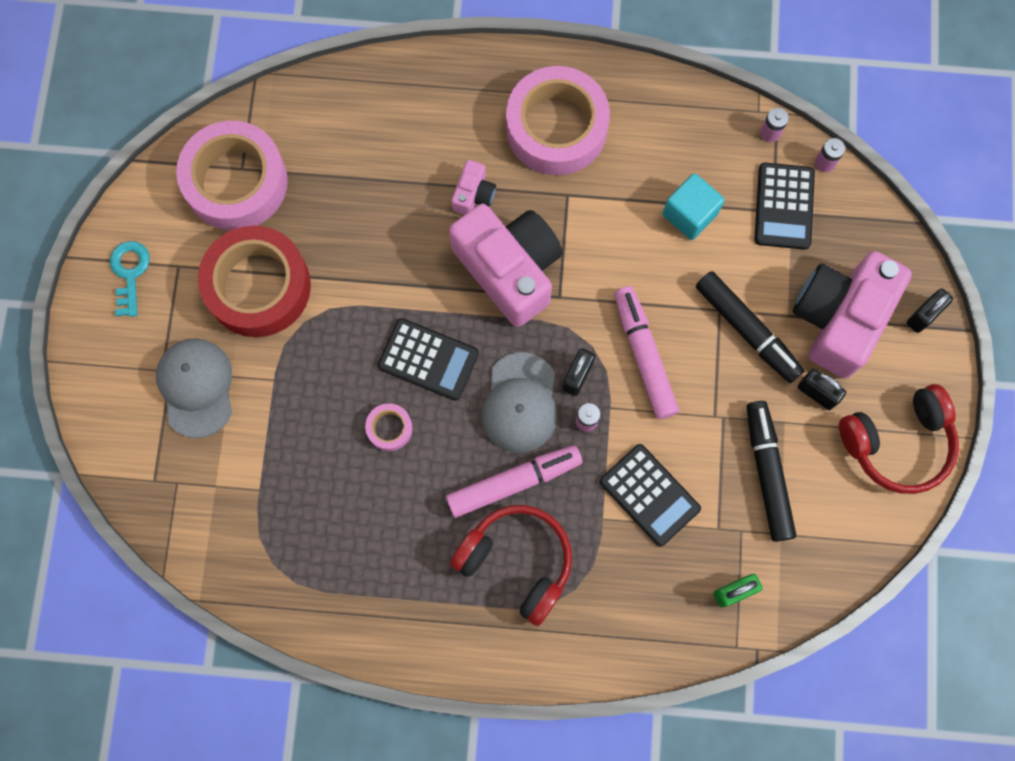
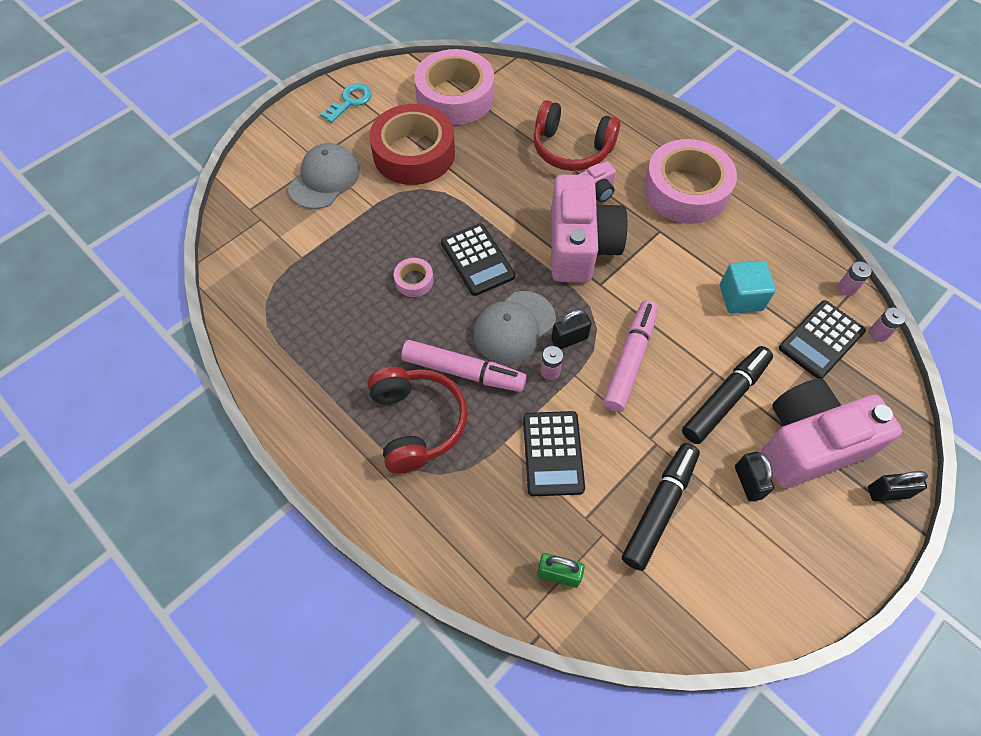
camera: 40 degrees right, 15 degrees down
black marker [696,271,804,383] -> black marker turned 135 degrees counterclockwise [682,346,773,444]
red headphones [839,384,959,494] -> red headphones moved to [533,100,621,171]

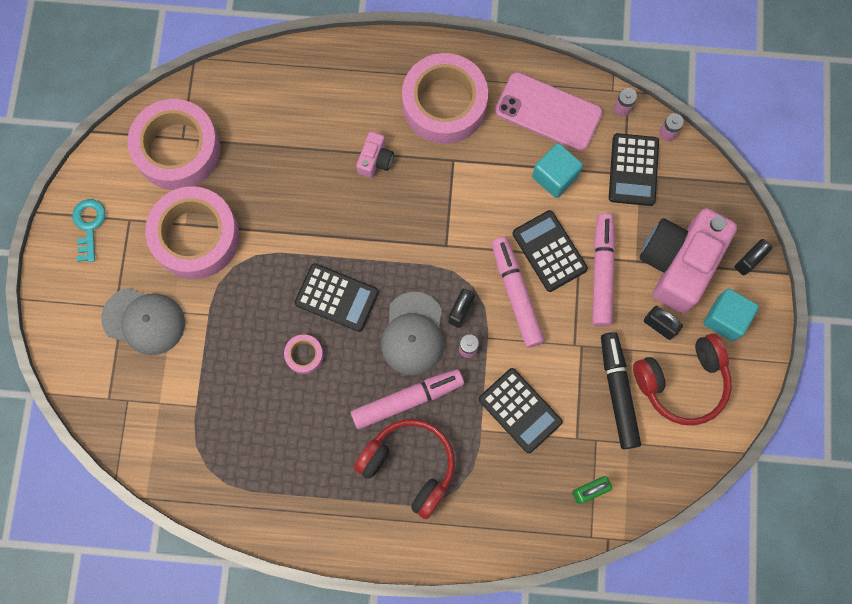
camera: 40 degrees left, 15 degrees up
grey cap [289,143,360,209] -> grey cap turned 120 degrees clockwise [101,288,185,355]
red tape [369,104,455,185] -> pink tape [145,186,239,279]
red headphones [533,100,621,171] -> red headphones moved to [633,334,732,425]
pink camera [551,175,628,283] -> none
black marker [682,346,773,444] -> pink marker [592,214,616,327]
none -> pink phone [495,72,603,151]
none -> black calculator [512,210,588,292]
none -> turquoise cube [703,288,759,341]

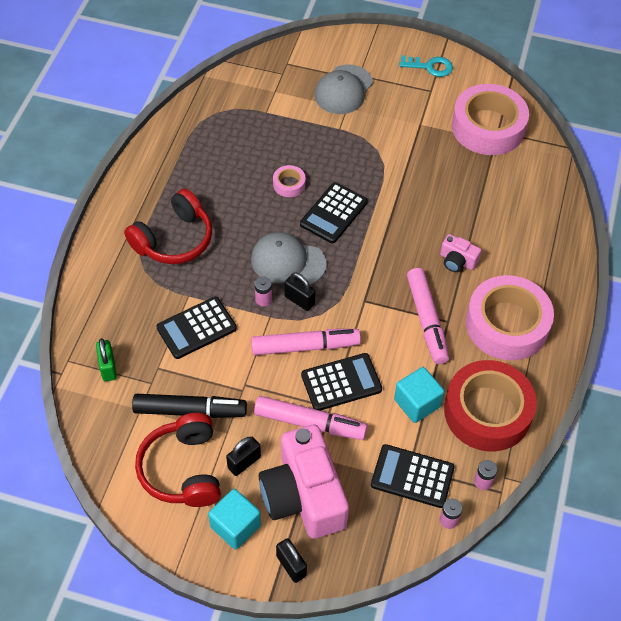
camera: 100 degrees right, 20 degrees down
pink tape [145,186,239,279] -> none
pink marker [351,369,464,429] -> pink marker moved to [407,268,449,364]
pink phone [495,72,603,151] -> red tape [444,360,537,451]
pink camera [640,208,737,313] -> pink camera turned 150 degrees counterclockwise [259,425,349,539]

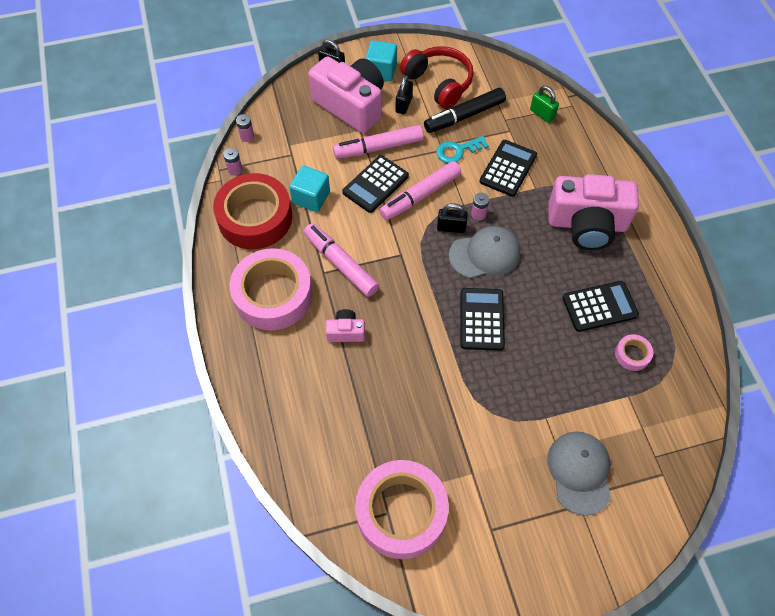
camera: 150 degrees right, 5 degrees up
red headphones [124,189,212,264] -> pink camera [548,174,639,250]
pink tape [273,165,306,197] -> pink tape moved to [615,334,653,371]
black calculator [371,444,455,508] -> black calculator moved to [563,281,639,332]
turquoise key [399,55,453,77] -> turquoise key moved to [436,136,489,163]

